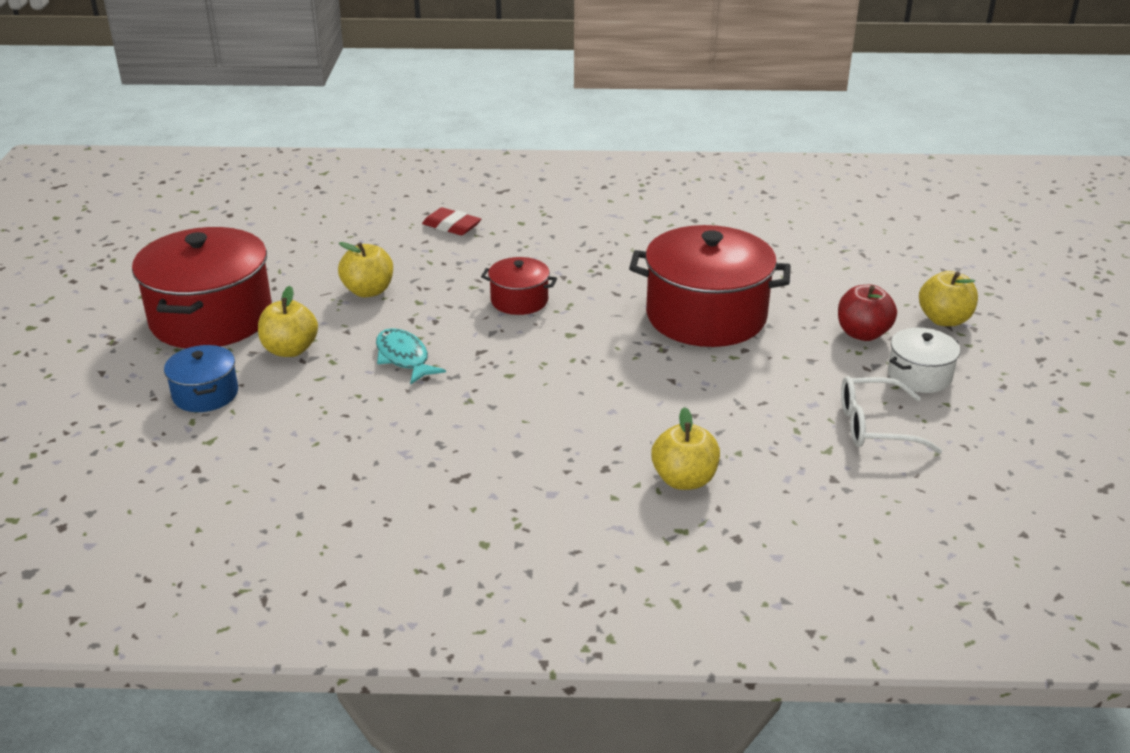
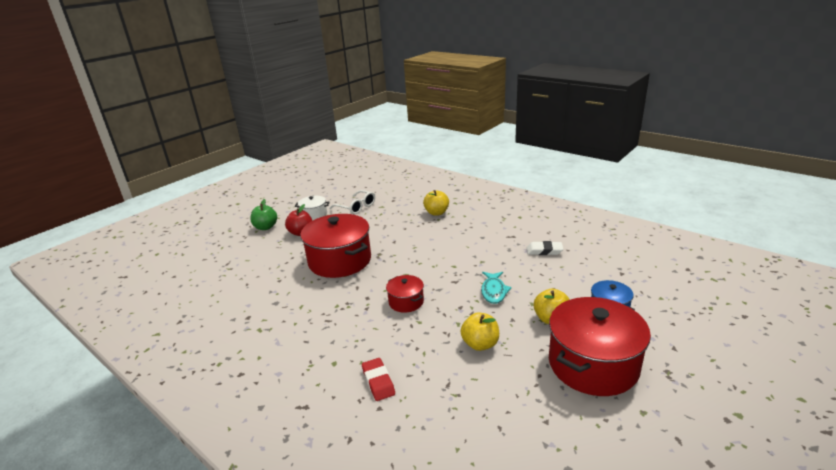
camera: 140 degrees left, 5 degrees down
yellow apple [919,271,978,326] -> green apple [250,199,277,230]
none -> white eraser [527,241,563,255]

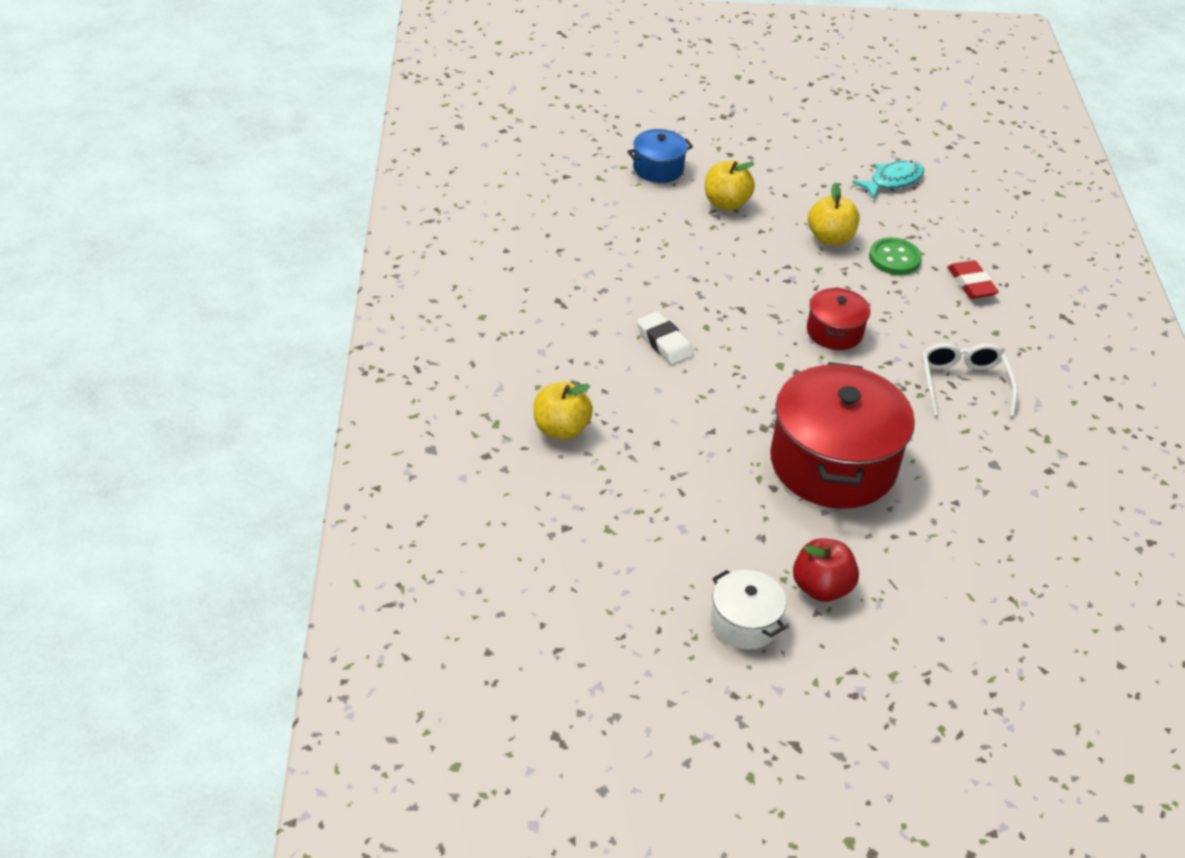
camera: 135 degrees left, 15 degrees up
green apple [250,199,277,230] -> none
white glasses [329,190,375,214] -> white glasses moved to [922,343,1017,416]
red eraser [362,358,395,401] -> red eraser turned 45 degrees counterclockwise [948,260,999,299]
turquoise fish [481,272,512,304] -> turquoise fish moved to [852,160,924,199]
white eraser [527,241,563,255] -> white eraser moved to [637,312,694,365]
red pot [549,297,651,396] -> none
none -> green button [869,237,922,275]

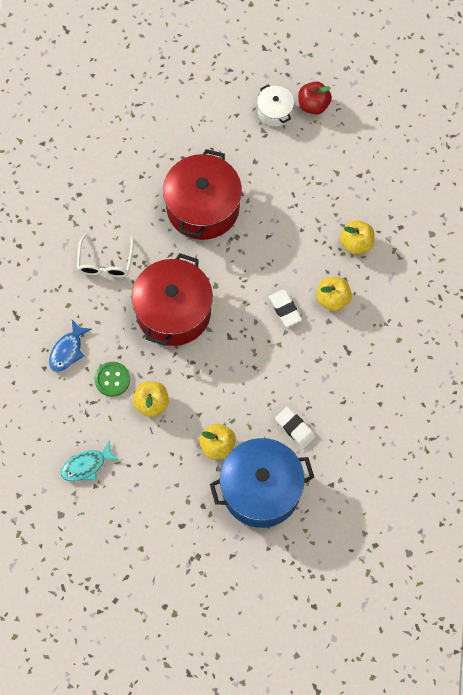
camera: 170 degrees left, 25 degrees up
blue pot [627,129,693,183] -> blue pot [210,438,314,528], size x2.05
red apple [793,538,859,602] -> red apple moved to [298,81,332,115]
red pot [807,287,870,350] -> red pot [131,253,213,346], size x2.05
red eraser [948,260,999,299] -> blue fish [49,320,92,372]
none -> white eraser [275,407,316,448]
none -> yellow apple [316,277,352,311]

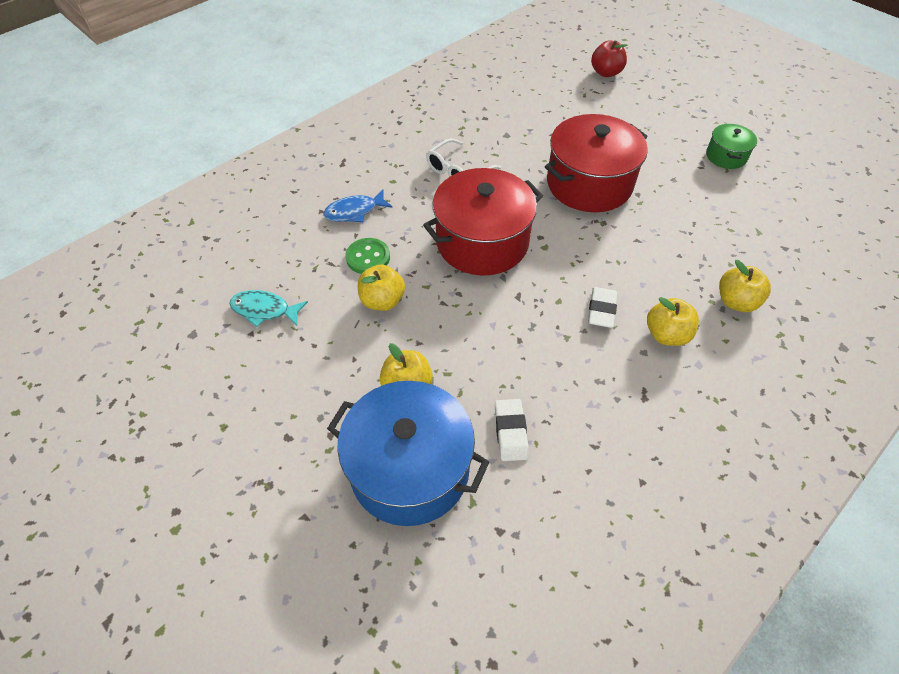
camera: 40 degrees right, 15 degrees down
white pot [257,85,294,127] -> green pot [706,124,757,169]
red apple [298,81,332,115] -> red apple moved to [591,40,628,77]

